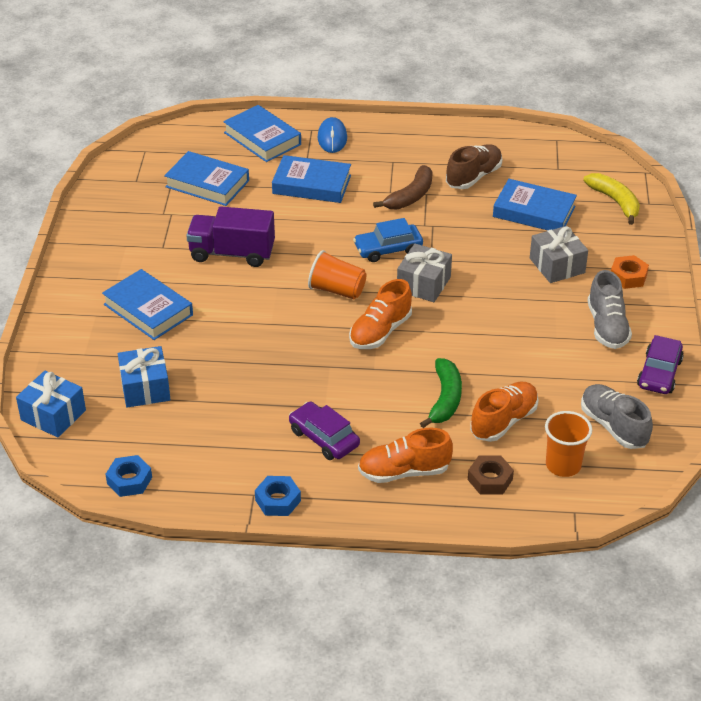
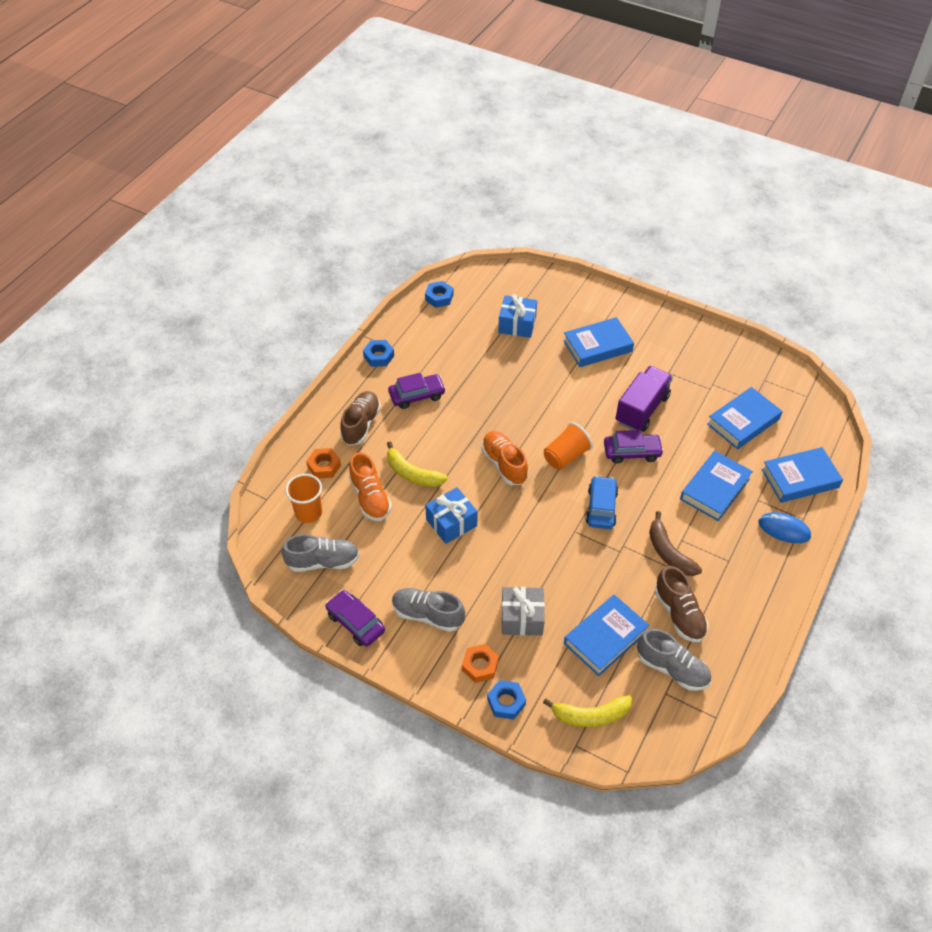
camera: 115 degrees right, 10 degrees up
blue gift [16,371,86,438] -> blue gift moved to [425,487,478,544]
orange shoe [358,428,453,483] -> brown shoe [340,391,381,446]
grey gift [397,244,452,302] -> none
green banana [420,358,462,428] -> yellow banana [387,441,448,487]
brown nut [468,455,514,495] -> orange nut [306,448,341,479]
none -> blue nut [487,680,526,720]
none -> purple car [604,430,664,463]
none -> grey shoe [637,629,711,691]

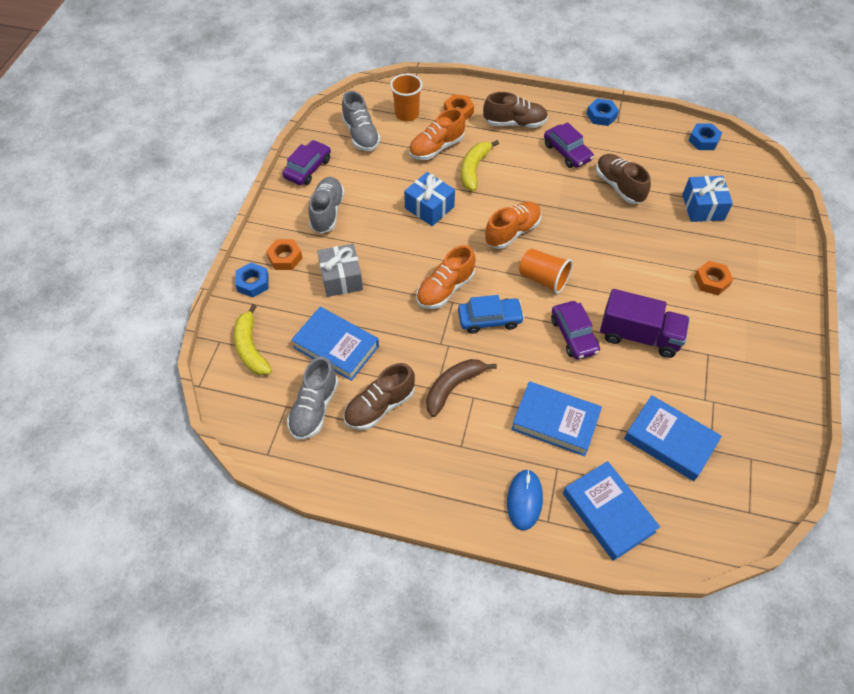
camera: 75 degrees right, 5 degrees up
blue book [563,317,634,367] -> orange nut [694,261,733,295]
none -> orange shoe [417,245,476,309]
none -> brown shoe [596,154,651,204]

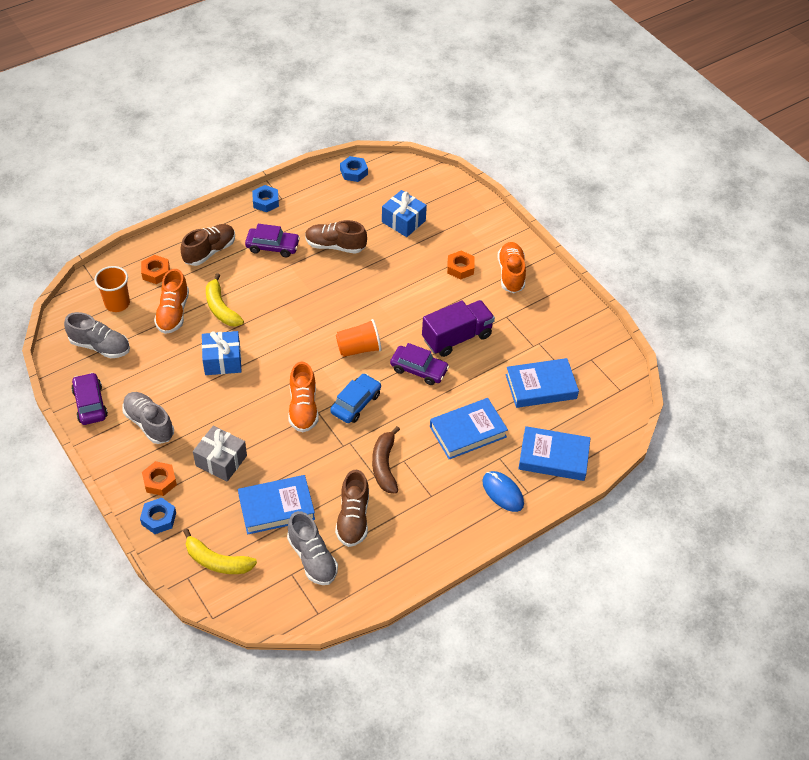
camera: 50 degrees left, 5 degrees down
orange shoe [485,202,541,249] -> orange shoe moved to [498,242,526,293]

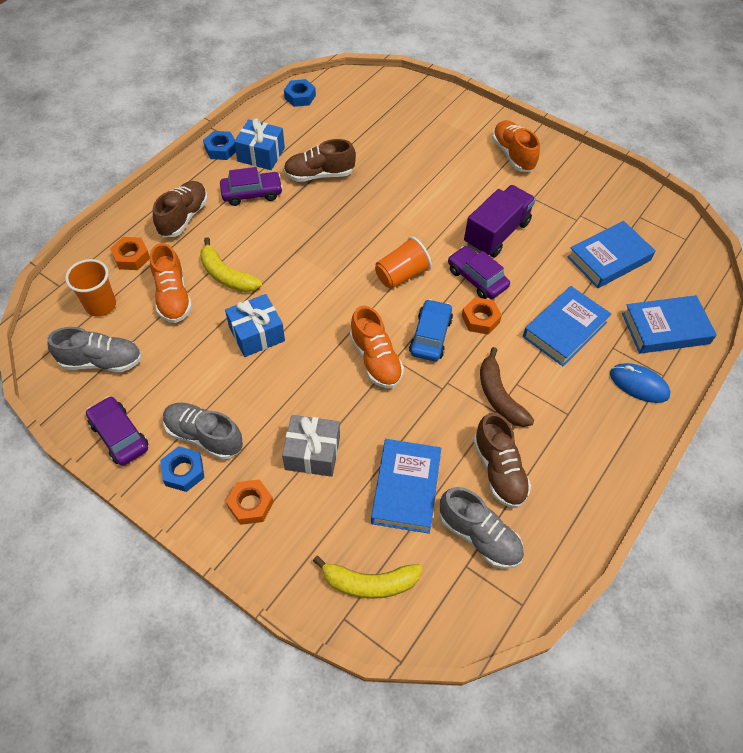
camera: 20 degrees left, 5 degrees up
blue nut [140,498,176,534] -> blue nut moved to [160,446,205,492]
blue book [238,475,315,535] -> blue book turned 45 degrees counterclockwise [371,439,441,534]
blue gift [382,190,427,237] -> blue gift moved to [234,118,285,170]
purple car [390,343,449,385] -> purple car turned 135 degrees counterclockwise [448,246,510,299]
orange nut [447,250,474,280] -> orange nut moved to [462,297,502,334]

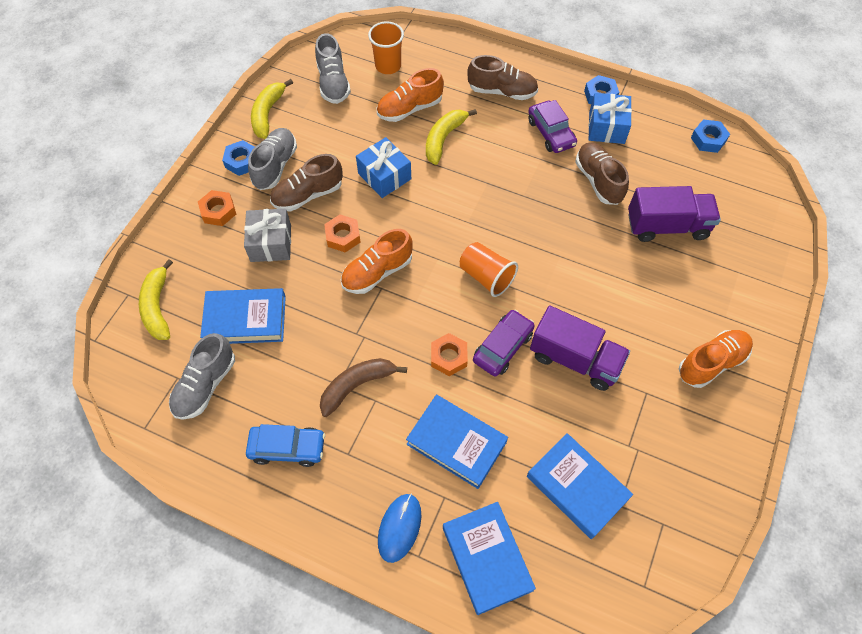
camera: 80 degrees right, 5 degrees up
purple car [86,396,148,466] -> yellow banana [251,79,293,139]
orange nut [110,237,150,270] -> orange nut moved to [324,214,361,253]
blue car [409,299,453,361] -> blue car moved to [246,424,325,467]
brown shoe [473,412,531,508] -> brown shoe moved to [270,154,343,212]
none -> purple truck [628,186,721,242]

